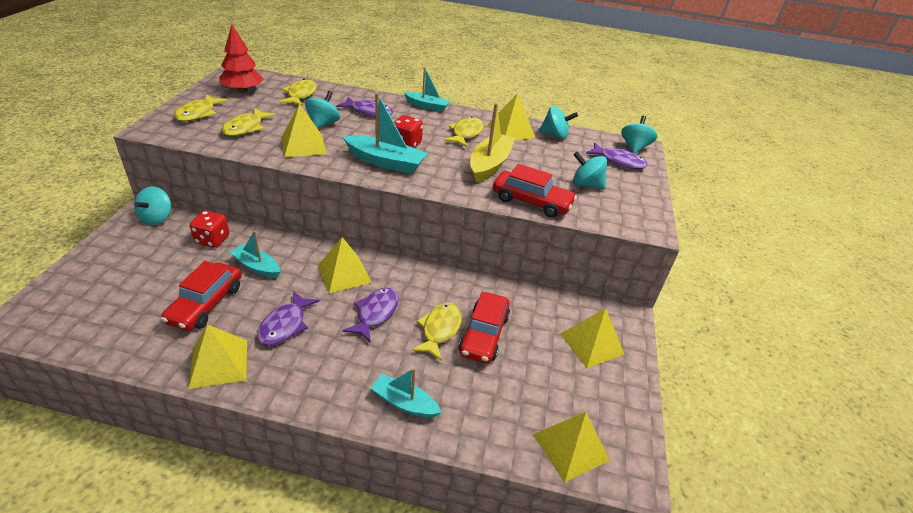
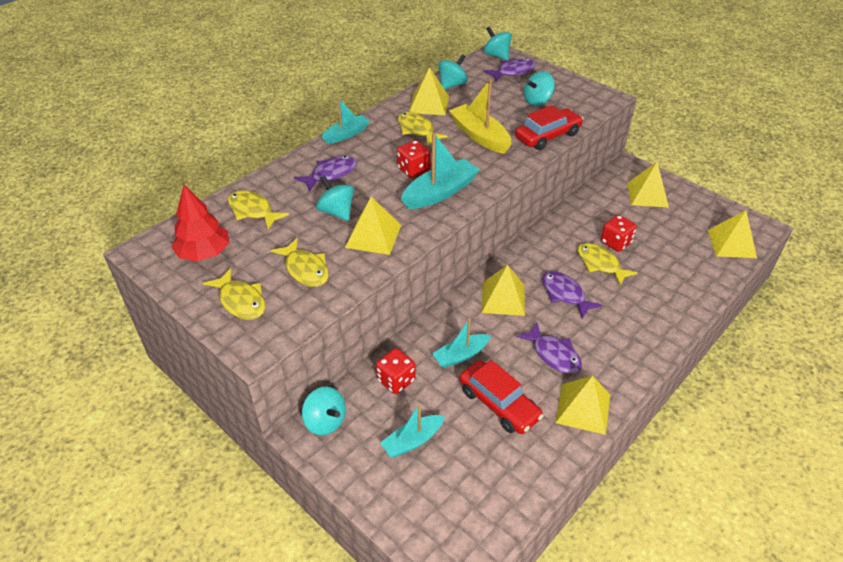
camera: 55 degrees left, 5 degrees up
turquoise boat [371,368,442,418] -> turquoise boat moved to [380,404,445,458]
red car [459,292,510,364] -> red dice [601,215,637,252]

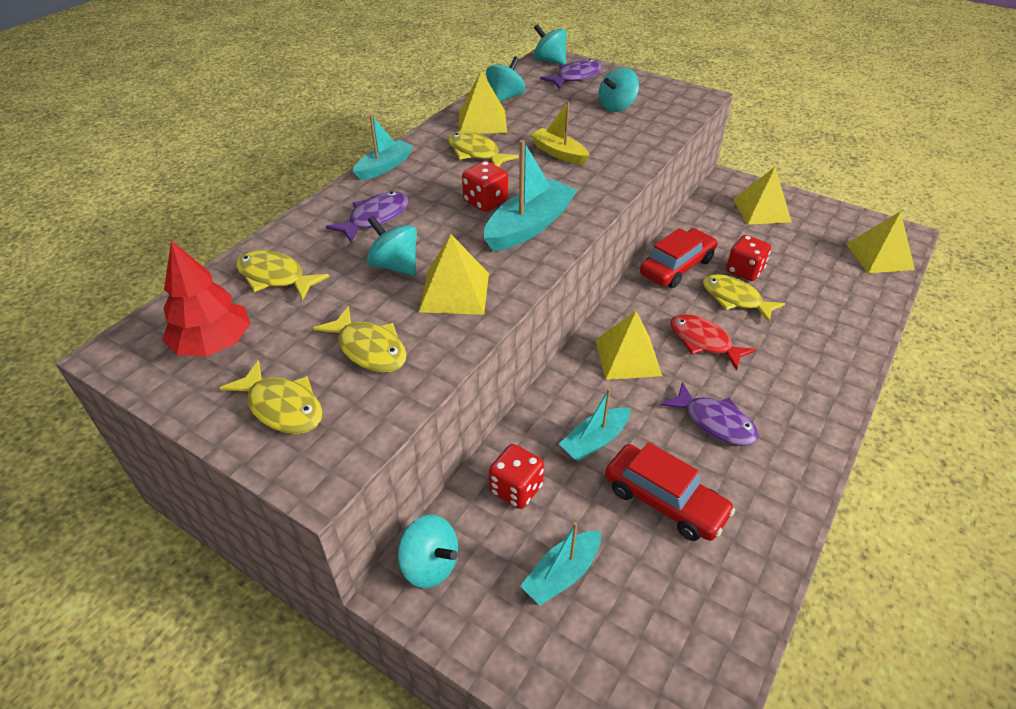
camera: 10 degrees left, 0 degrees up
yellow boat [449,79,511,154] -> yellow boat [530,101,590,165], size x0.65
red car [515,105,583,150] -> red car moved to [640,228,718,288]
purple fish [542,271,602,318] -> red fish [670,314,756,371]
yellow pyramid [555,376,610,435] -> none

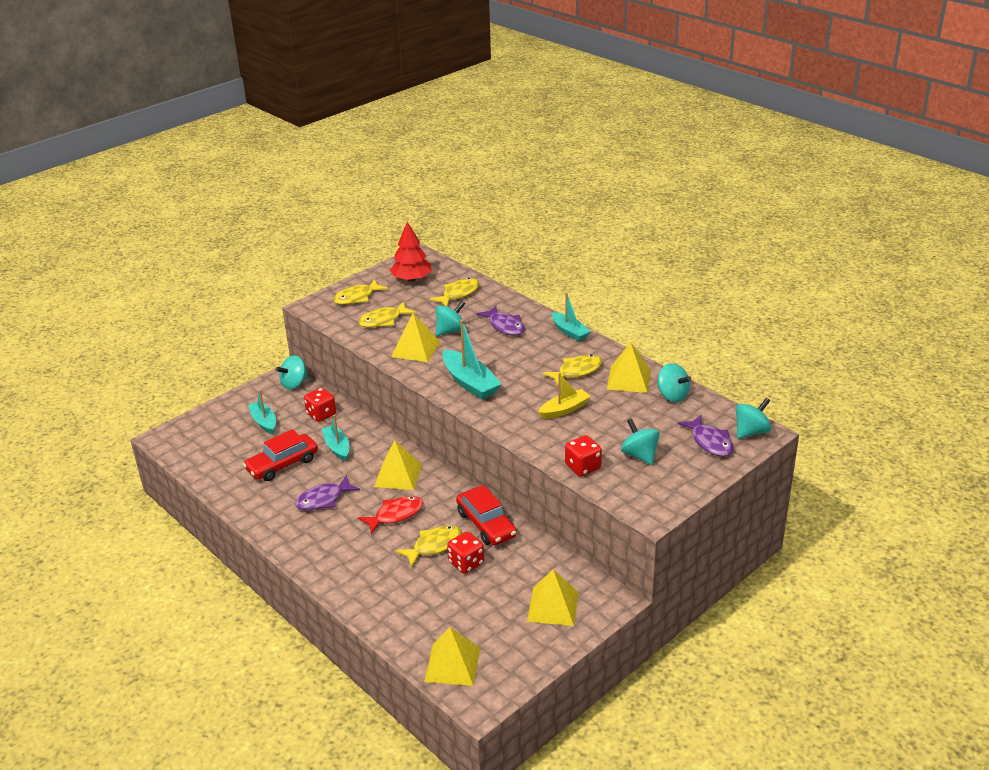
camera: 105 degrees right, 10 degrees down
red dice [462,161,508,212] -> red dice moved to [565,435,602,476]

